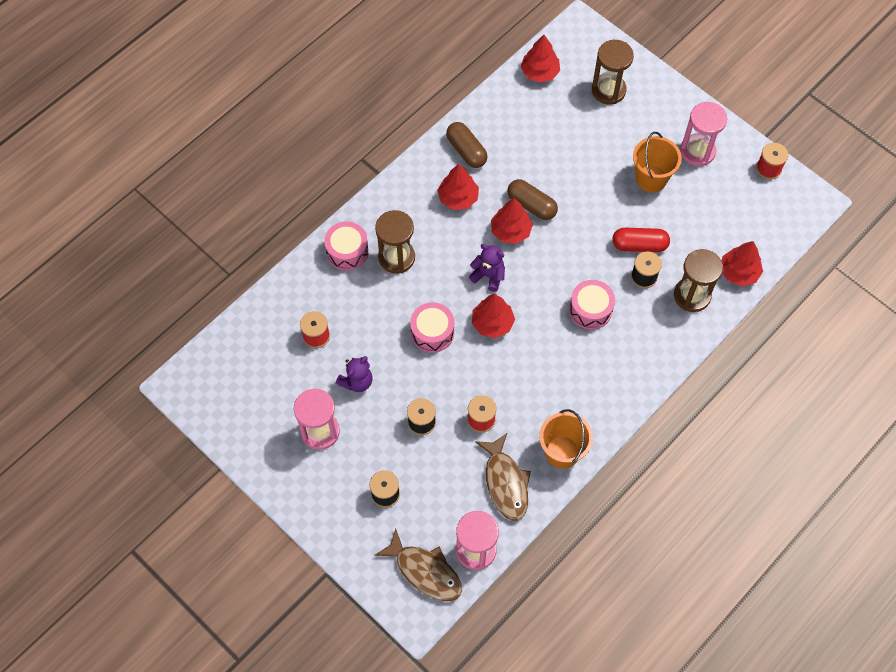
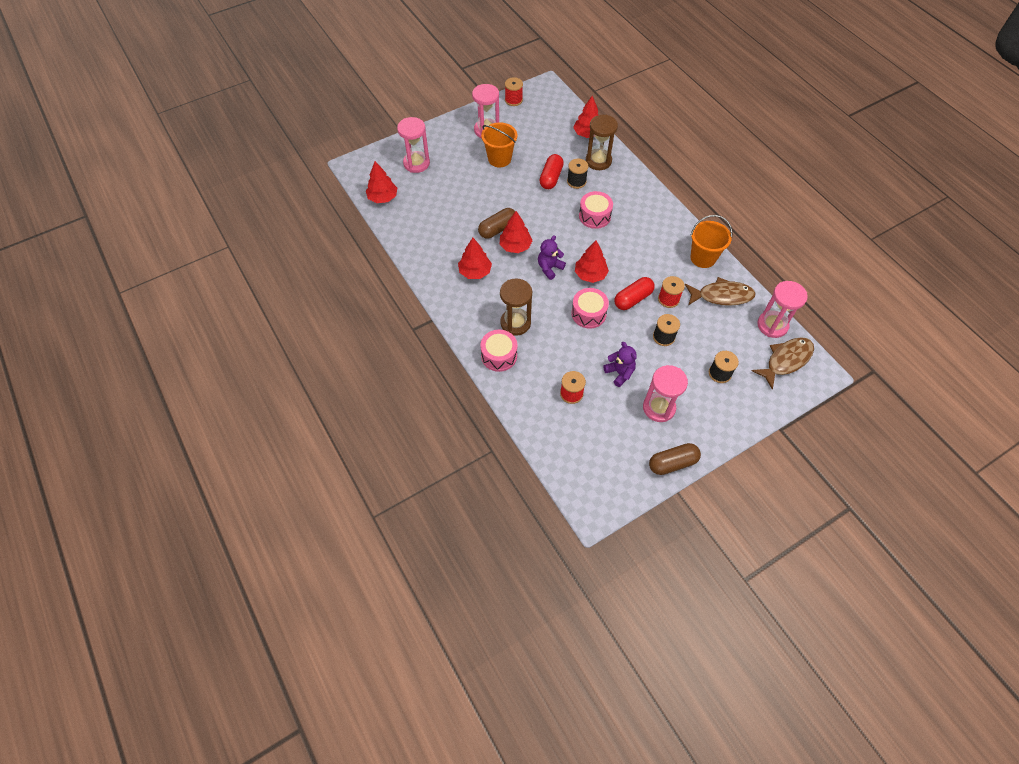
camera: 75 degrees left, 5 degrees down
brown capsule [446,122,488,168] -> brown capsule moved to [649,443,701,475]
brown hourglass [592,40,634,105] -> pink hourglass [397,117,430,173]
none -> red capsule [614,277,655,310]

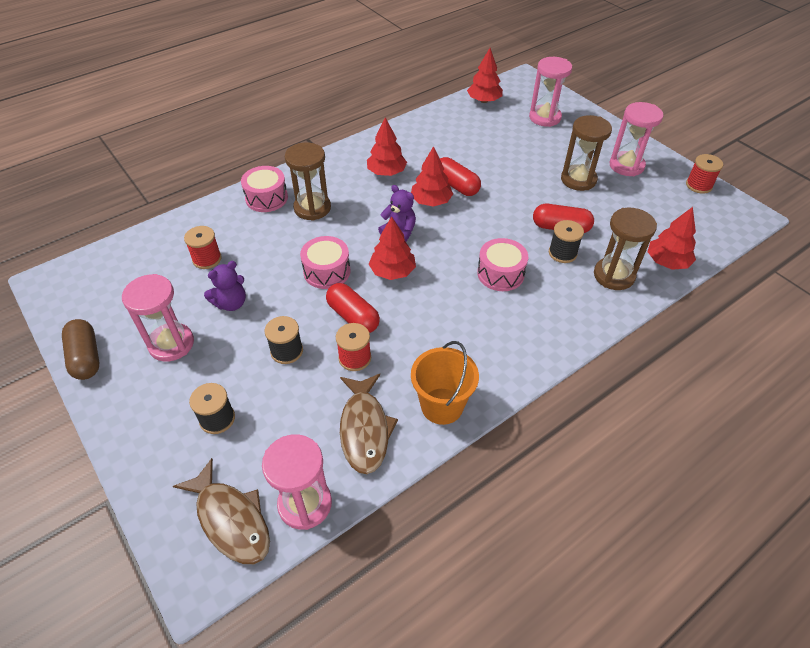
camera: 85 degrees right, 10 degrees down
brown capsule [478,208,515,239] -> red capsule [440,157,481,196]
orange bucket [481,122,517,167] -> brown hourglass [561,115,612,191]

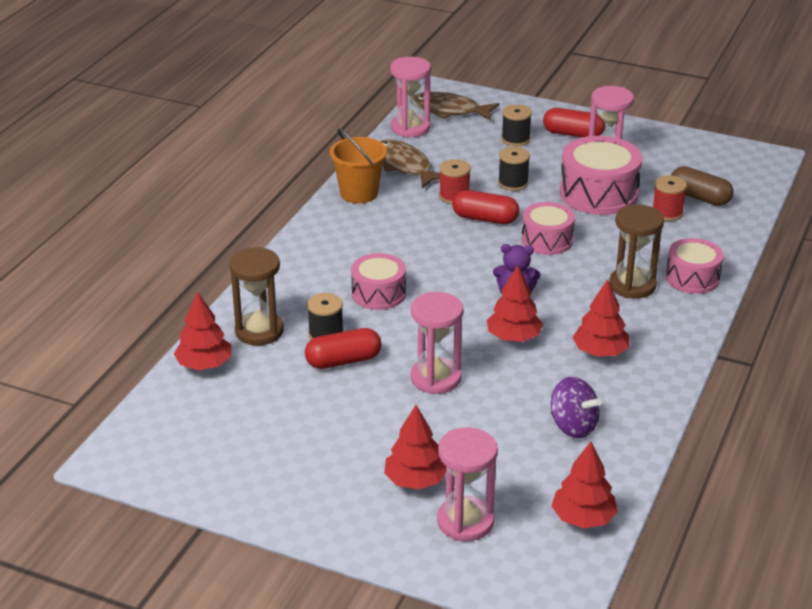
camera: 150 degrees right, 15 degrees down
brown capsule [62,319,99,380] -> brown capsule moved to [671,166,733,206]
purple teddy bear [204,261,246,311] -> pink drum [560,136,642,215]
red tree [369,216,416,280] -> red tree moved to [384,405,446,490]
red capsule [440,157,481,196] -> red capsule moved to [543,108,605,137]
brown hourglass [561,115,612,191] -> none
pink hourglass [609,102,663,176] -> pink hourglass moved to [411,292,463,394]
red spool [686,154,723,194] -> none
none -> purple spinning top [551,377,601,438]

